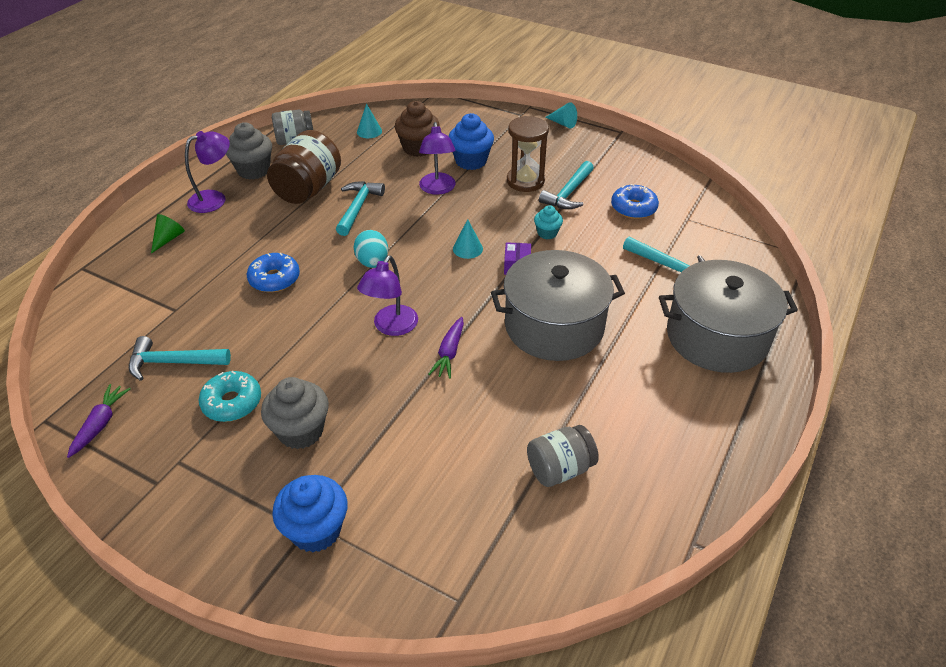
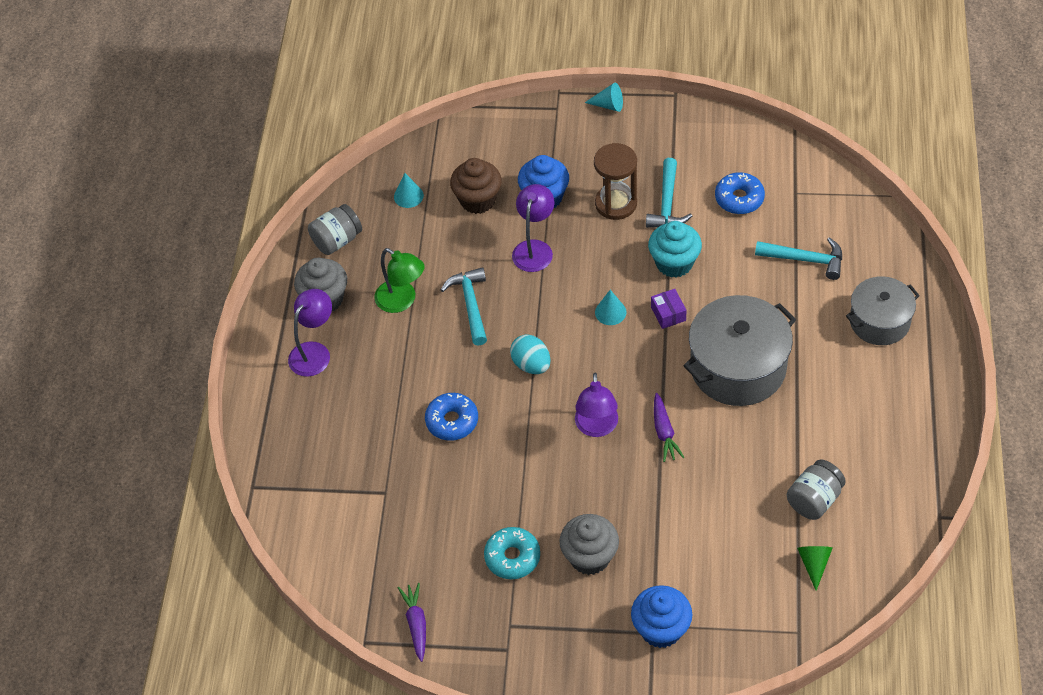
camera: 20 degrees left, 10 degrees up
turquoise hammer [129,336,231,381] -> none
green cone [151,214,185,253] -> green cone moved to [797,546,833,591]
brown jar [267,130,341,204] -> green lamp [374,248,425,313]
purple lamp [419,122,456,195] -> purple lamp turned 135 degrees counterclockwise [512,184,555,272]
turquoise cupcake [534,205,563,239] -> turquoise cupcake [648,221,702,278], size x1.76
grey pot [659,260,798,373] -> grey pot [846,276,920,345], size x0.63

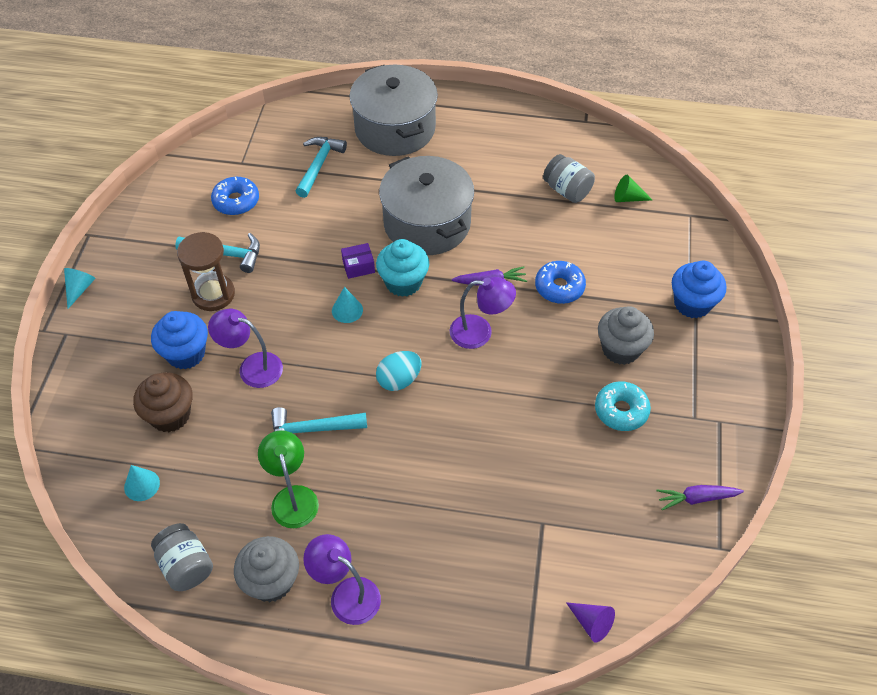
camera: 90 degrees left, 0 degrees up
green lamp [374,248,425,313] -> green lamp turned 60 degrees counterclockwise [258,430,319,528]
blue donut [425,393,478,441] -> blue donut moved to [535,261,586,304]
turquoise cupcake [648,221,702,278] -> turquoise cupcake moved to [376,239,429,297]
grey pot [846,276,920,345] -> grey pot [349,65,438,156], size x1.58
none -> purple cone [566,602,615,642]

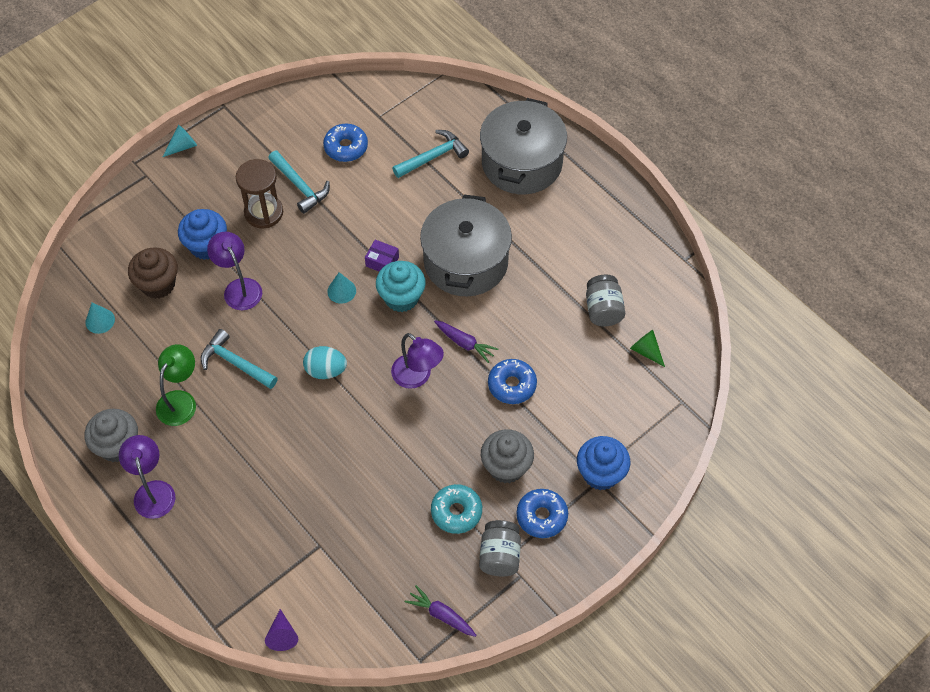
camera: 40 degrees right, 5 degrees up
grey jar [151,523,213,591] -> grey jar moved to [479,520,521,576]
none -> blue donut [516,489,568,538]

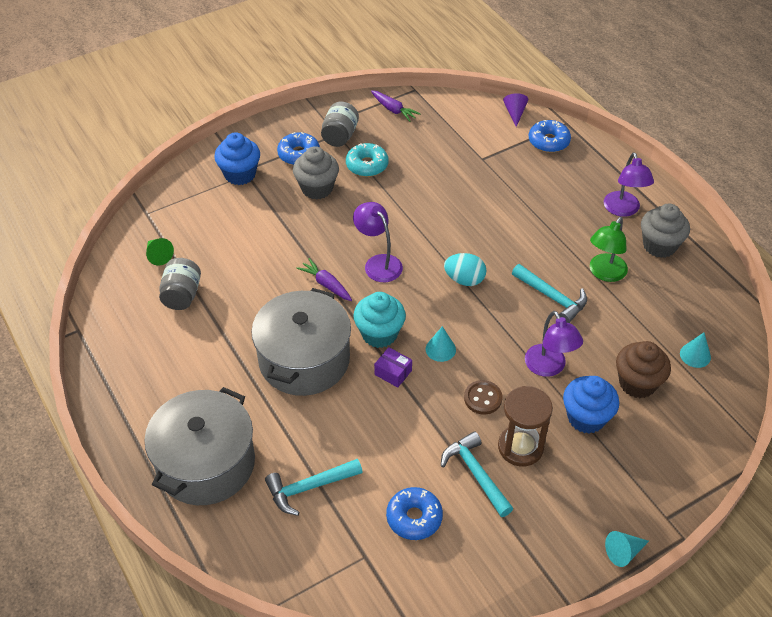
camera: 170 degrees left, 10 degrees down
blue donut [488,359,537,404] -> blue donut moved to [529,120,571,153]
none -> brown button [464,380,502,415]

